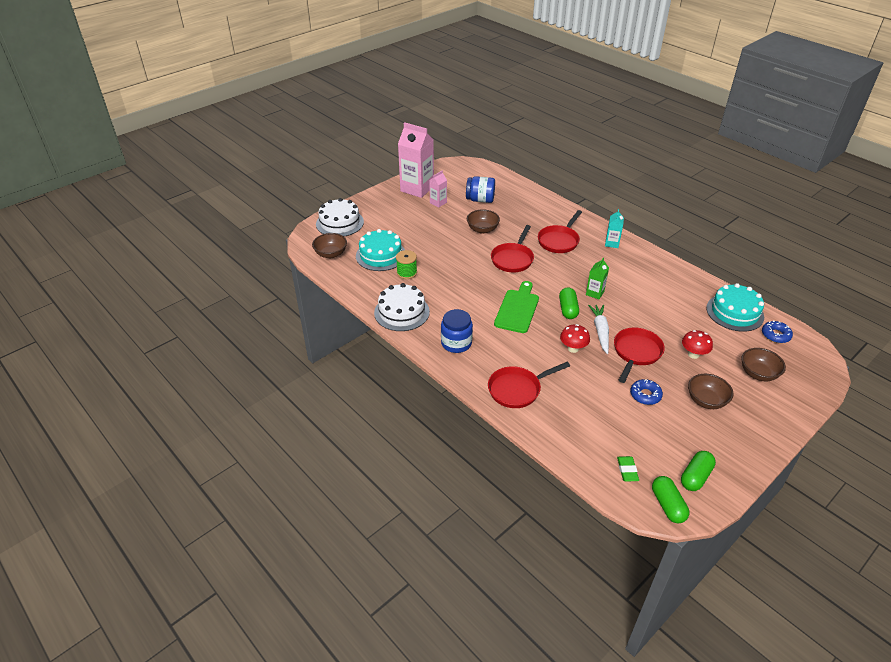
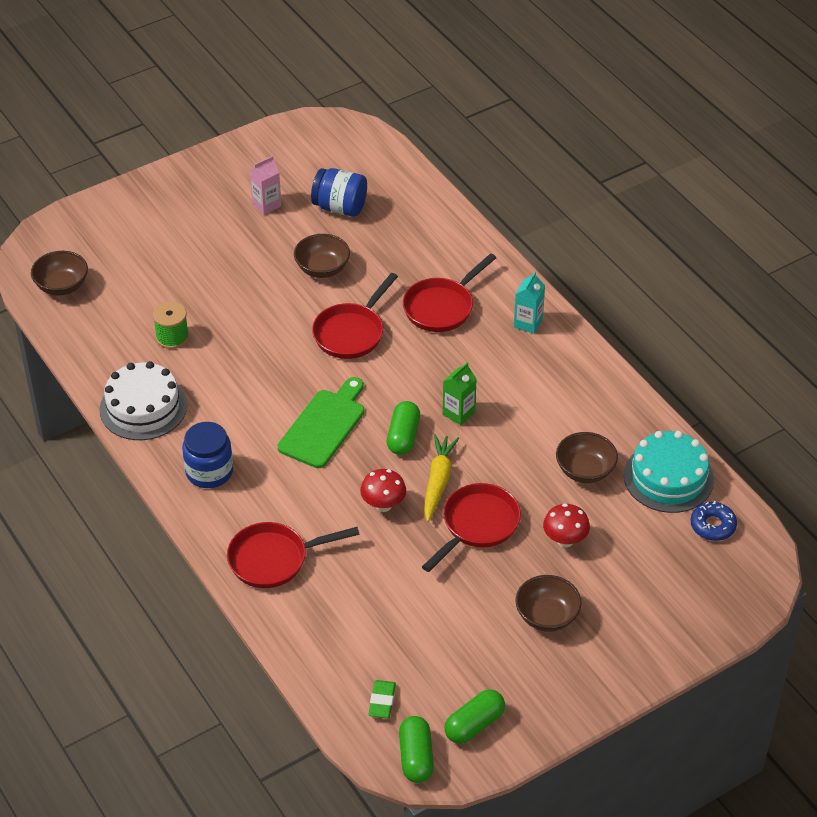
camera: 10 degrees right, 5 degrees up
white cake [316,198,364,236] -> none
turquoise cake [356,229,405,271] -> none
pink carton [398,122,434,198] -> none
white carrot [588,305,609,354] -> yellow carrot [424,434,459,522]
blue donut [630,379,663,405] -> none
brown bowl [741,348,786,381] -> brown bowl moved to [556,432,618,483]

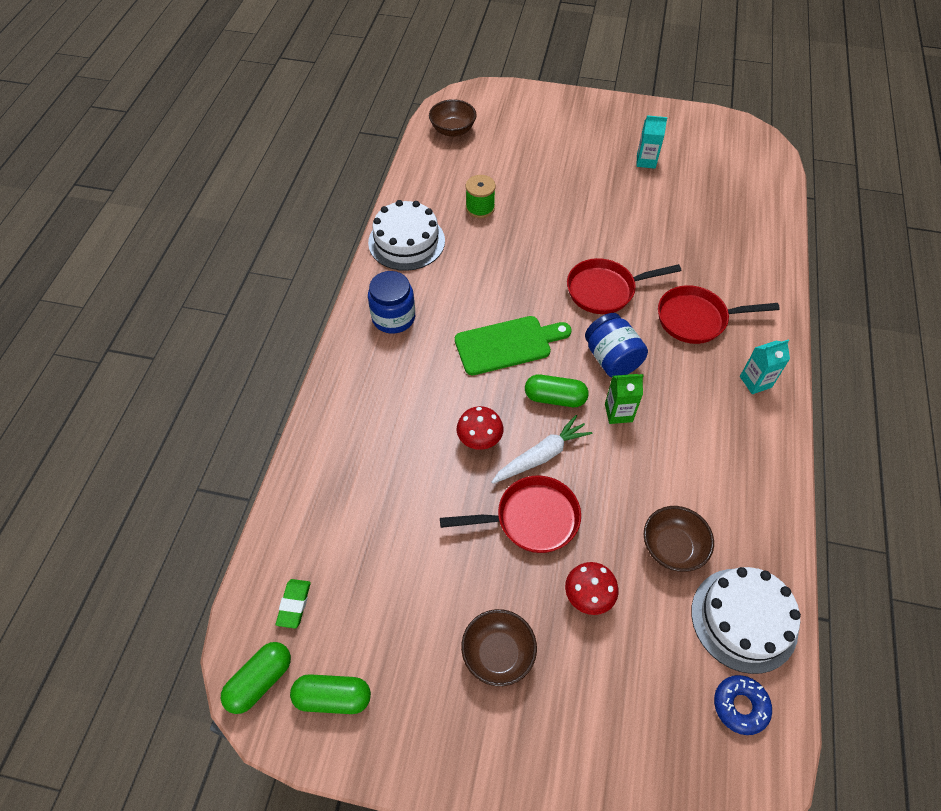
camera: 45 degrees right, 10 degrees up
red pan [227,522,360,588] -> none
pink carton [250,156,281,215] -> turquoise carton [636,115,667,169]
brown bowl [294,234,350,278] -> none
blue jar [311,168,367,217] -> blue jar moved to [585,313,648,377]
green eraser [368,680,396,718] -> green eraser turned 45 degrees counterclockwise [276,579,311,629]
green capsule [387,401,420,455] -> green capsule turned 45 degrees clockwise [525,374,588,407]
yellow carrot [424,434,459,522] -> white carrot [491,415,592,484]
turquoise cake [624,431,714,513] -> white cake [691,567,801,674]

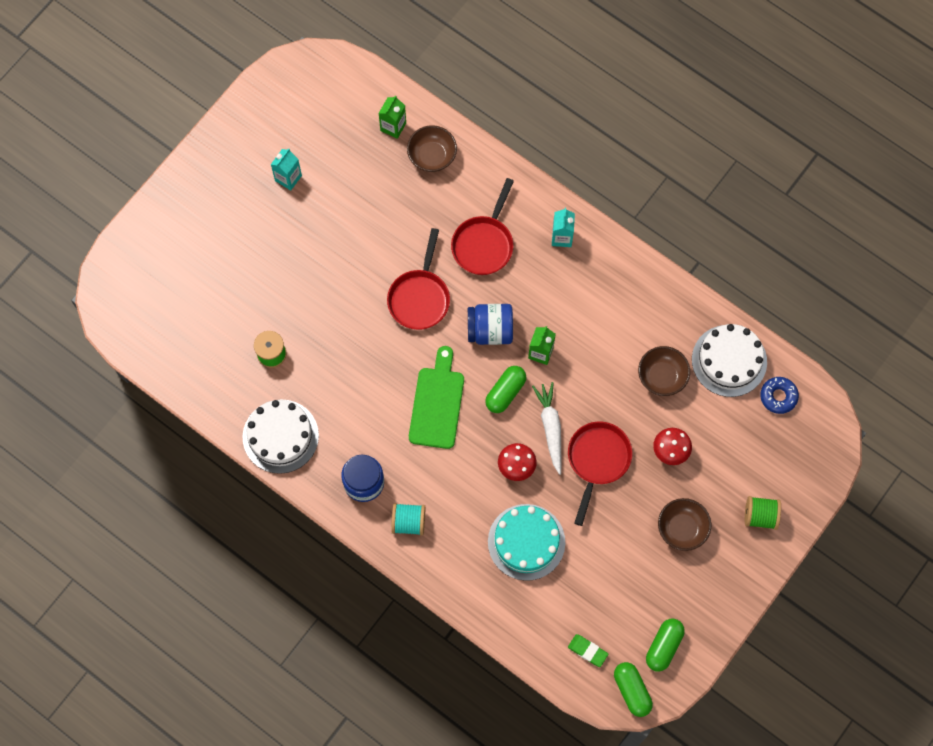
camera: 65 degrees left, 15 degrees up
brown bowl [429,99,477,137] -> brown bowl moved to [407,125,457,172]
none -> green carton [378,95,406,139]
none -> turquoise spool [391,503,425,536]
none -> turquoise cake [488,504,565,581]
none -> green spool [745,496,781,530]

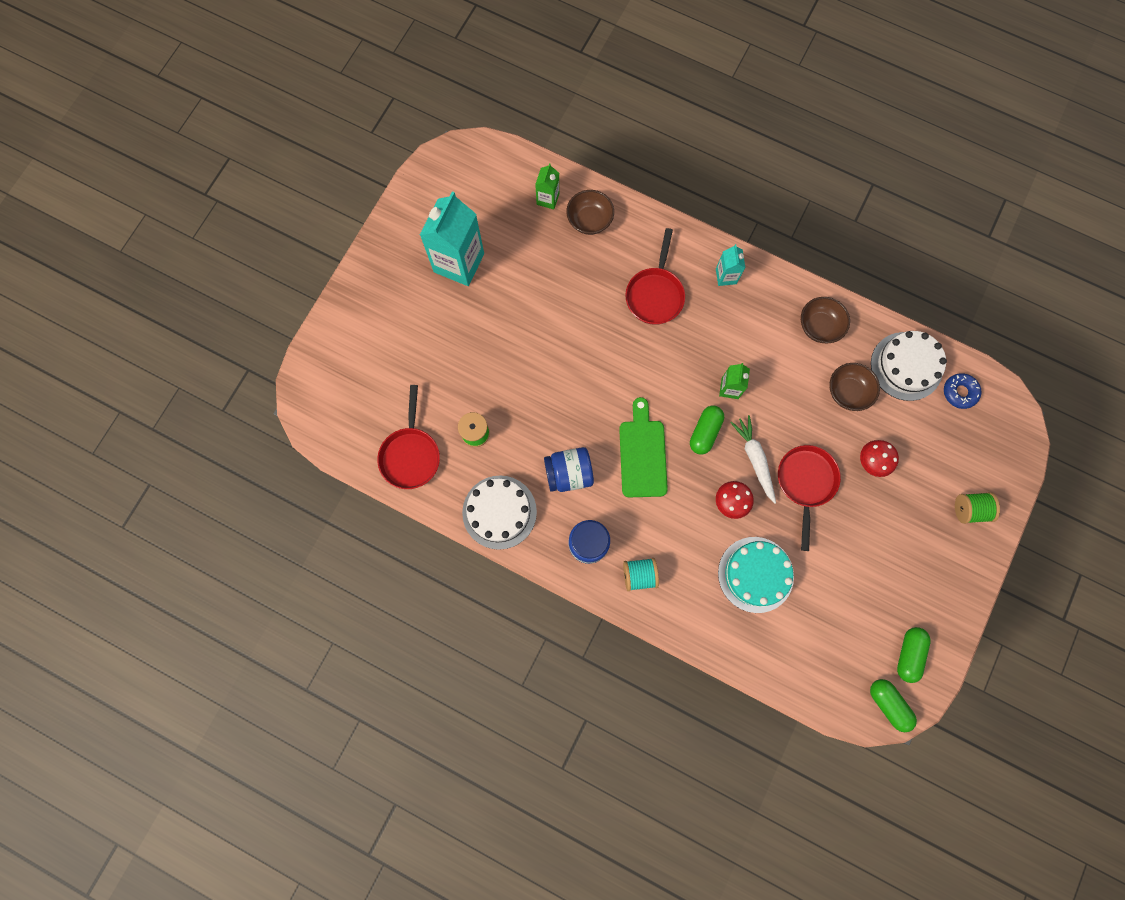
camera: 10 degrees left, 5 degrees up
turquoise carton [271,148,302,191] -> turquoise carton [420,191,484,286], size x2.06
red pan [387,228,450,330] -> red pan moved to [377,385,440,489]
blue jar [468,304,513,345] -> blue jar moved to [544,447,594,492]
green eraser [568,634,608,667] -> none
brown bowl [658,498,711,551] -> brown bowl moved to [801,297,850,343]

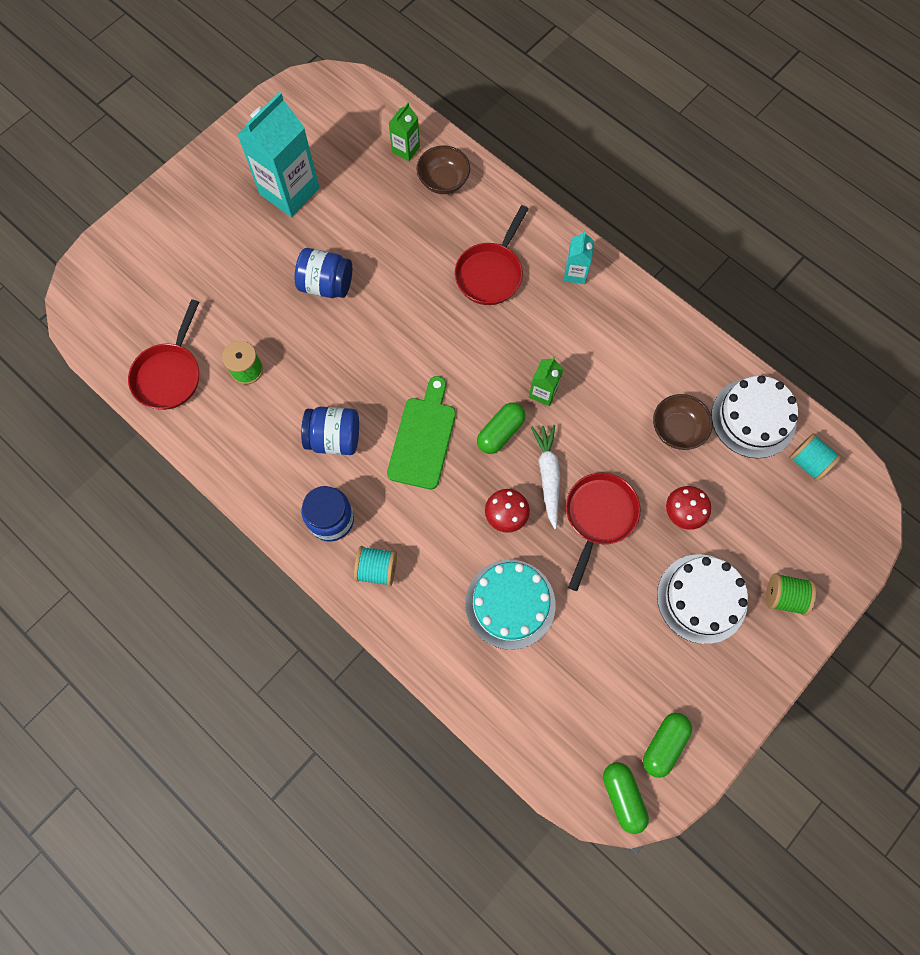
camera: 15 degrees right, 5 degrees down
white cake [462,475,537,550] -> white cake moved to [657,554,748,644]
brown bowl [801,297,850,343] -> none
blue donut [944,373,981,409] -> turquoise spool [789,433,841,482]
none -> blue jar [295,248,352,298]

